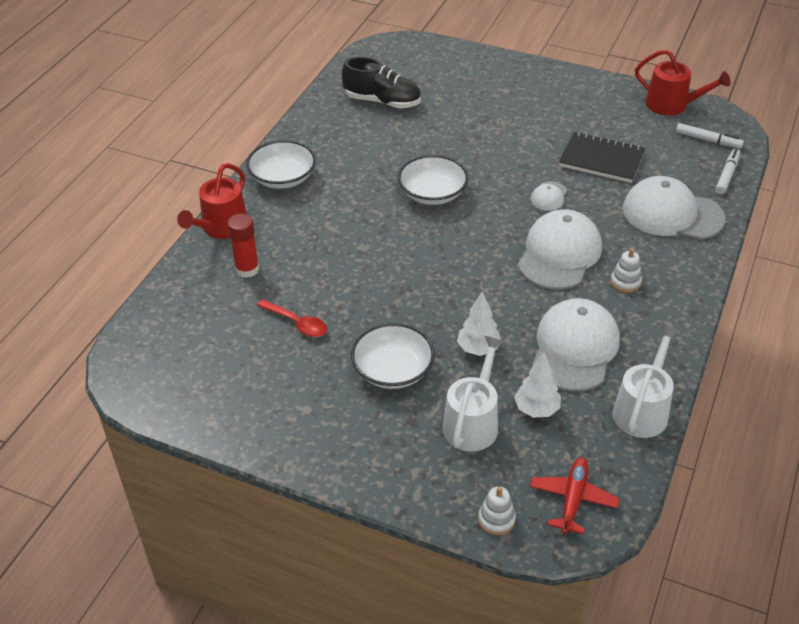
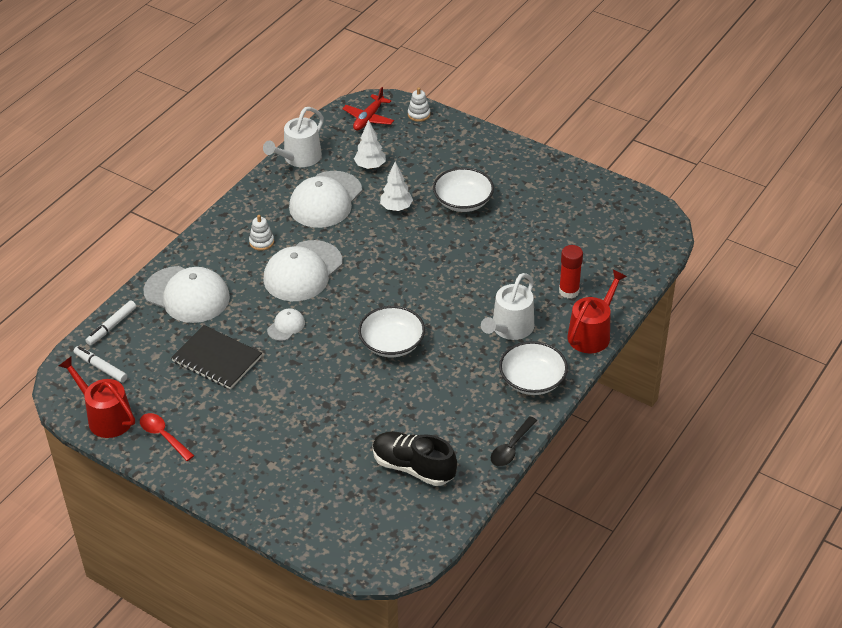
camera: 170 degrees left, 0 degrees up
red spoon [257,299,327,337] -> red spoon moved to [140,413,194,461]
white watering can [443,336,504,452] -> white watering can moved to [481,273,534,340]
none -> black spoon [491,416,537,467]

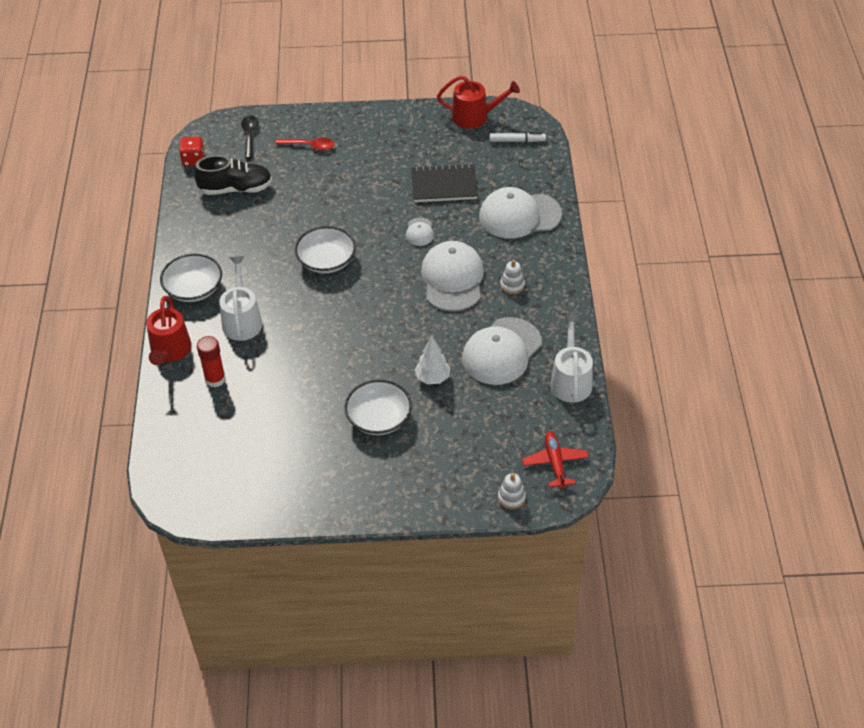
camera: 145 degrees right, 5 degrees up
white marker [86,301,136,345] -> none
red spoon [140,413,194,461] -> red spoon moved to [275,138,335,150]
white cap [289,171,362,228] -> white cap turned 135 degrees counterclockwise [462,317,542,385]
white tree [354,120,386,169] -> none
black spoon [491,416,537,467] -> black spoon moved to [241,115,259,159]
none -> red dice [179,136,205,166]

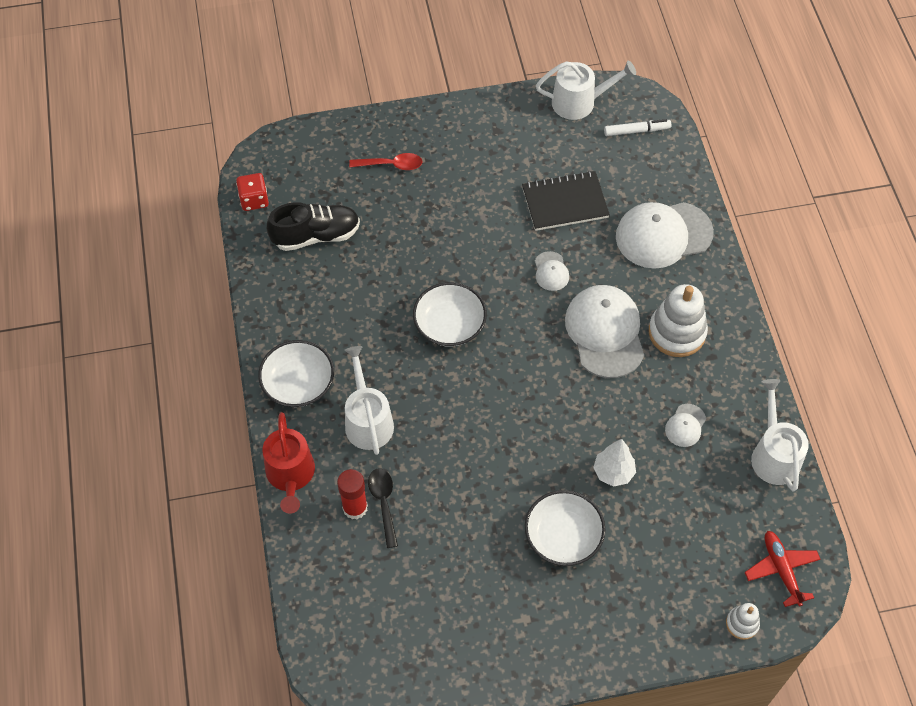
camera: 10 degrees left, 10 degrees up
black spoon [241,115,259,159] -> black spoon moved to [368,469,398,548]
red watering can [437,76,520,129] -> white watering can [536,60,636,120]
white cap [462,317,542,385] -> white cap [665,404,706,447], size x0.46
white stacking toy [500,260,525,294] -> white stacking toy [649,284,708,357], size x1.96

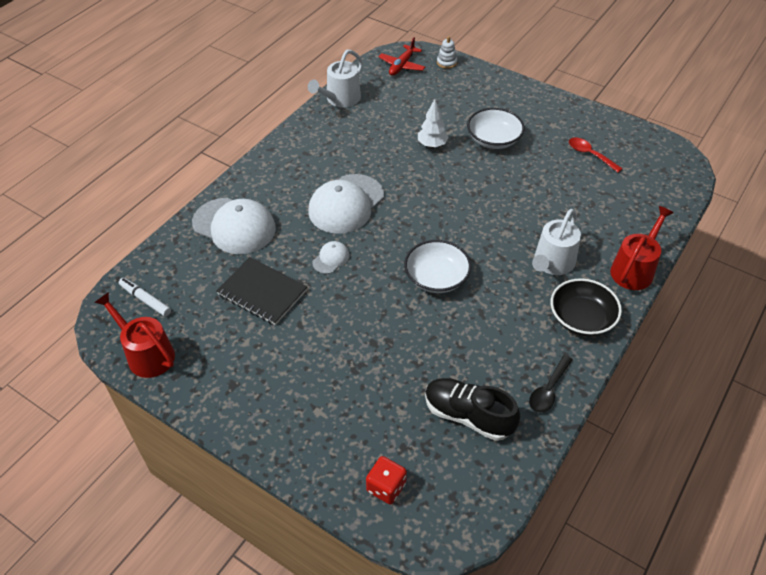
camera: 135 degrees left, 10 degrees down
red dice [236,173,269,211] -> red dice moved to [366,456,407,504]
white bowl [258,340,334,407] -> black bowl [551,278,622,336]
red glue stick [337,469,368,519] -> none
red spoon [349,153,422,170] -> red spoon moved to [569,137,623,173]
black spoon [368,469,398,548] -> black spoon moved to [529,355,573,413]
white watering can [536,60,636,120] -> red watering can [94,292,175,378]
white stacking toy [649,284,708,357] -> none
white cap [665,404,706,447] -> none

